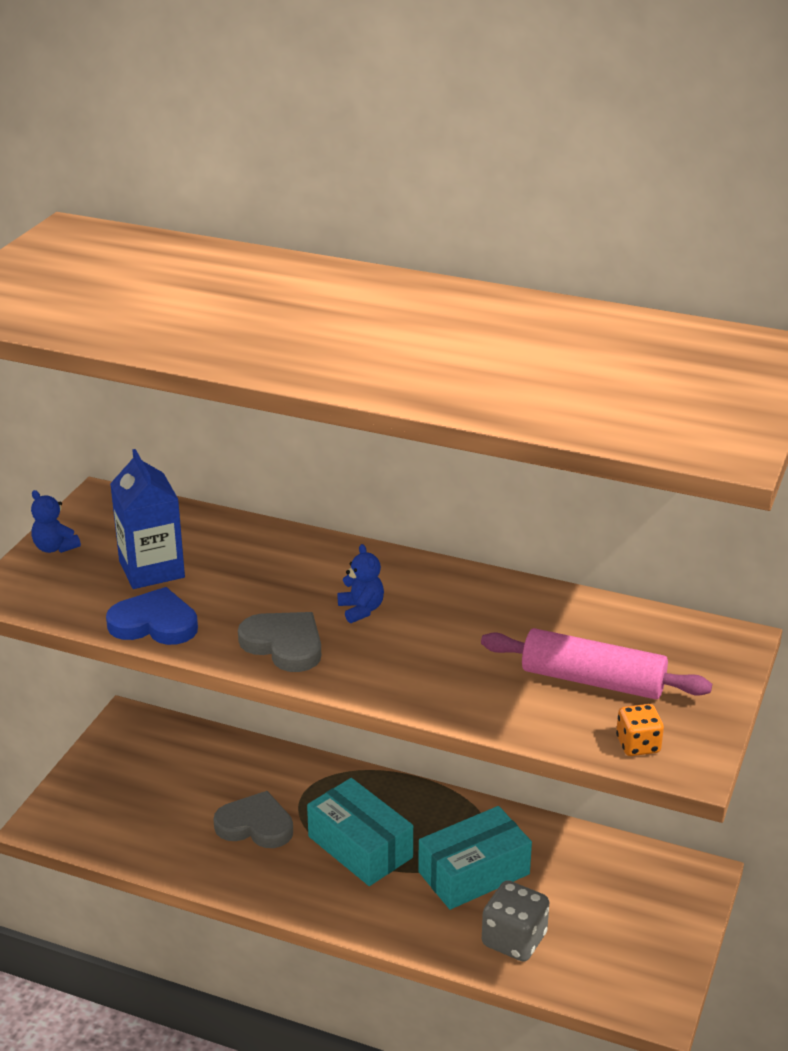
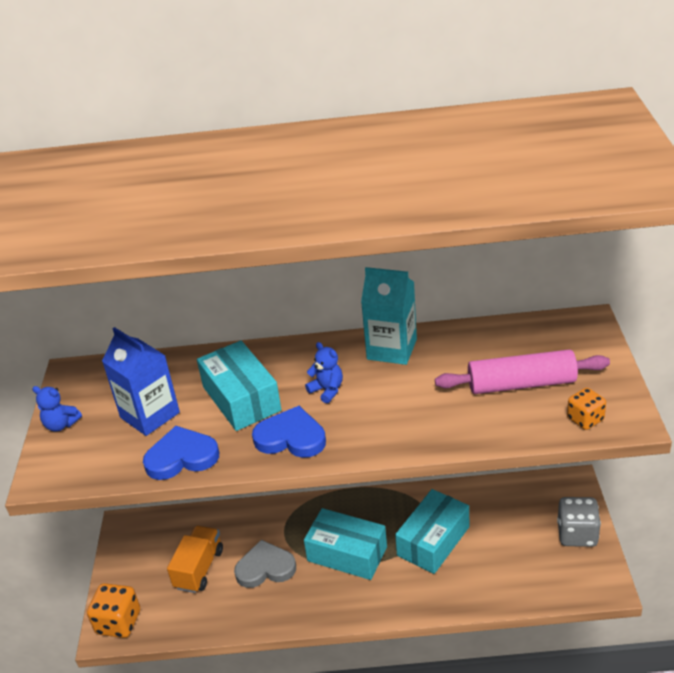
camera: 20 degrees left, 5 degrees up
grey heart [238,612,321,672] -> blue heart [252,406,326,458]
grey dice [482,880,549,962] -> grey dice moved to [557,497,601,547]
none -> orange dice [87,583,140,638]
none -> orange truck [167,526,223,593]
none -> turquoise box [197,340,282,431]
none -> turquoise carton [361,267,417,365]

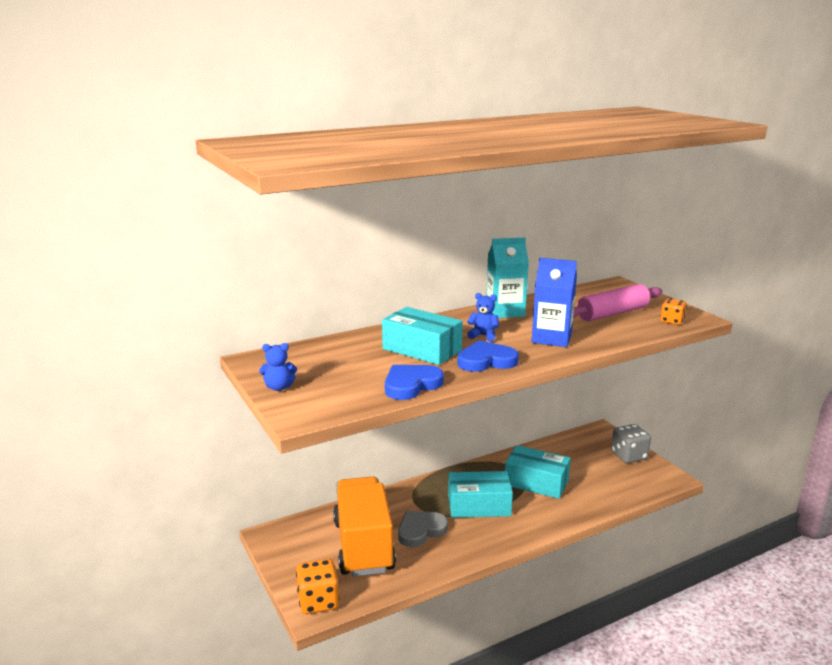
camera: 30 degrees left, 15 degrees down
blue carton [102,327,180,436] -> blue carton moved to [531,258,577,347]
orange truck [167,526,223,593] -> orange truck [333,477,396,577], size x1.79
turquoise box [395,489,469,574] -> turquoise box turned 75 degrees counterclockwise [505,445,571,499]

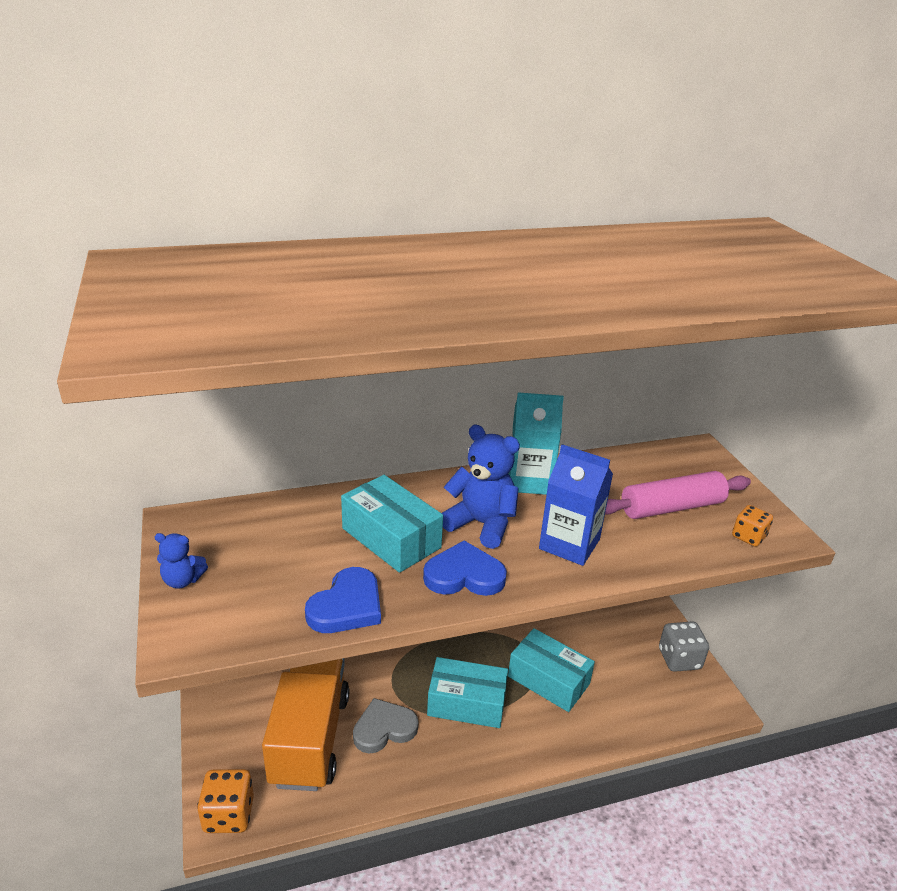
camera: 10 degrees right, 10 degrees up
blue heart [385,365,444,400] -> blue heart turned 150 degrees clockwise [305,567,381,633]
blue teddy bear [467,293,499,341] -> blue teddy bear [442,425,520,549], size x1.83

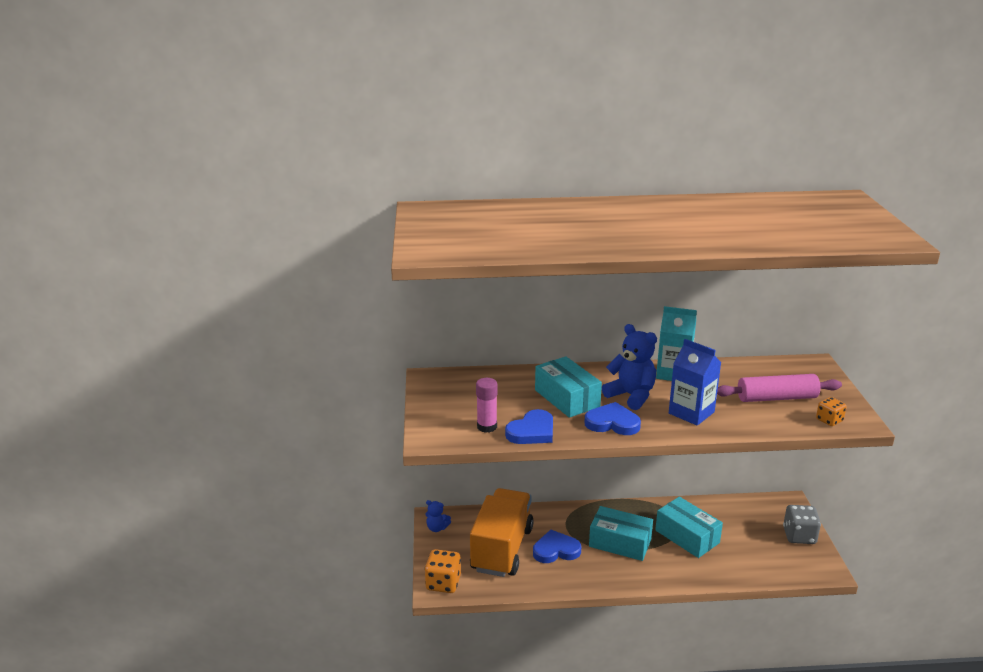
camera: 15 degrees right, 5 degrees down
blue teddy bear [155,533,208,589] -> blue teddy bear moved to [425,500,451,532]
grey heart [353,698,418,754] -> blue heart [533,530,581,563]
none -> pink glue stick [476,378,497,433]

